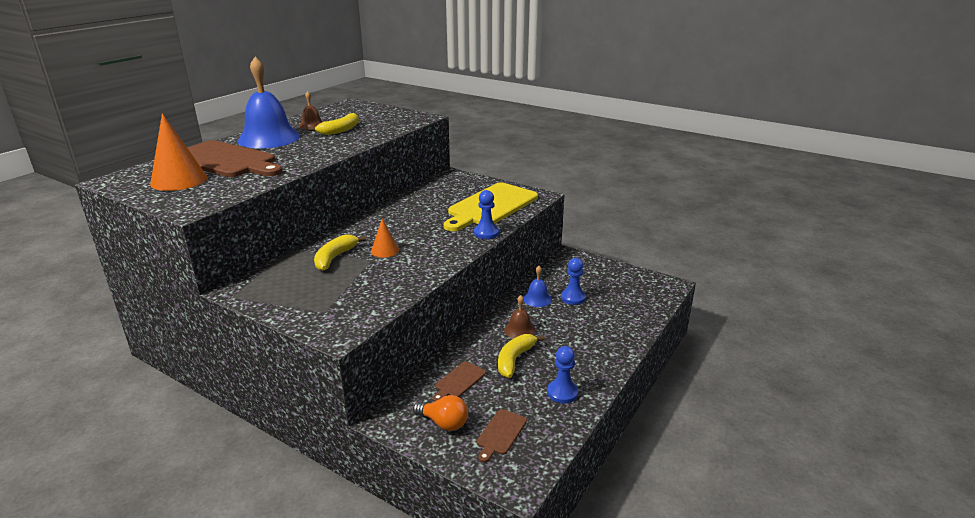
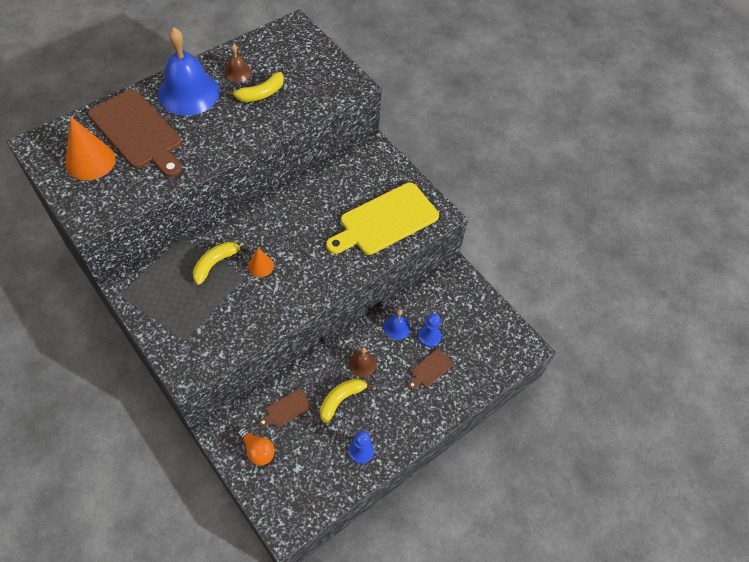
camera: 15 degrees right, 30 degrees up
blue pawn [474,190,499,239] -> none
brown cutting board [477,409,527,463] -> brown cutting board moved to [408,349,453,389]

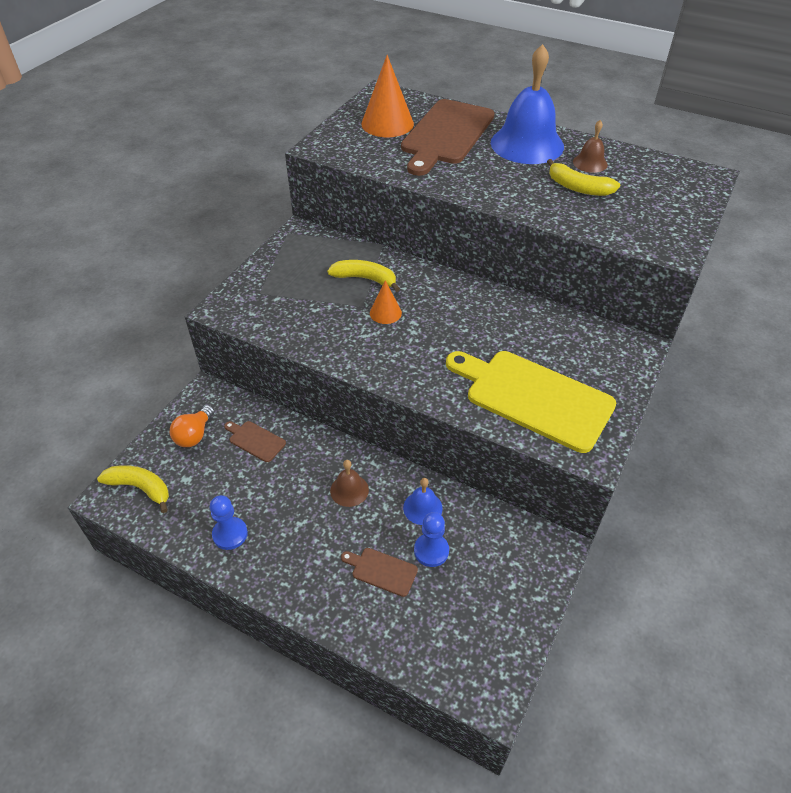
camera: 70 degrees right, 10 degrees down
yellow banana [320,379,374,423] -> yellow banana moved to [97,465,169,513]

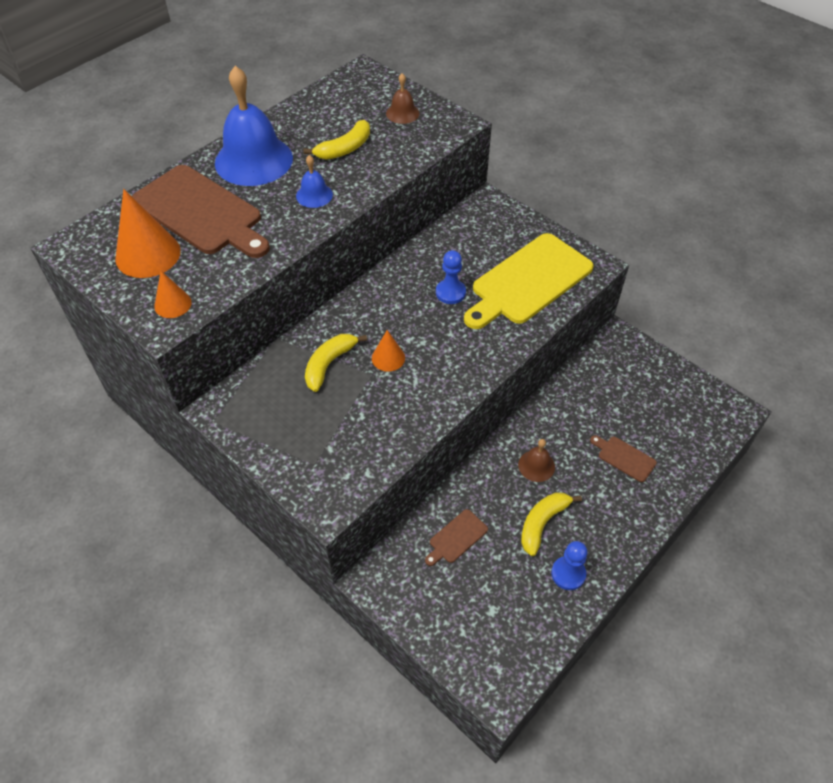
camera: 75 degrees left, 5 degrees up
yellow banana [97,465,169,513] -> yellow banana moved to [521,492,582,556]
orange light bulb [170,405,215,447] -> none
brown cutting board [341,548,418,597] -> brown cutting board turned 90 degrees clockwise [590,435,657,482]
blue bell [403,478,443,525] -> blue bell moved to [296,155,333,208]
blue pawn [414,512,449,567] -> blue pawn moved to [436,250,466,304]
brown bell [573,120,608,173] -> brown bell moved to [386,73,420,124]
none -> orange cone [154,271,192,318]

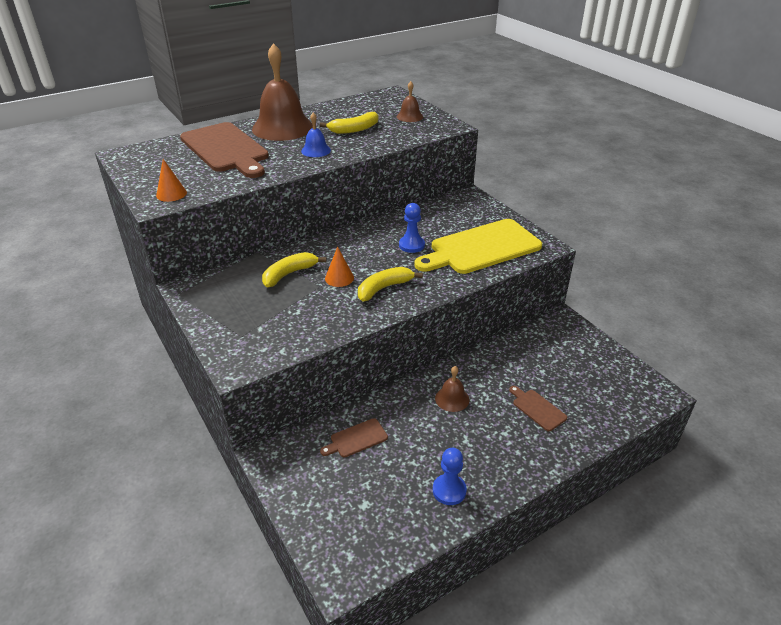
camera: 15 degrees right, 15 degrees down
orange cone [115,189,181,278] -> none
blue bell [215,66,293,186] -> brown bell [252,43,313,141]
yellow banana [521,492,582,556] -> yellow banana moved to [358,267,423,301]

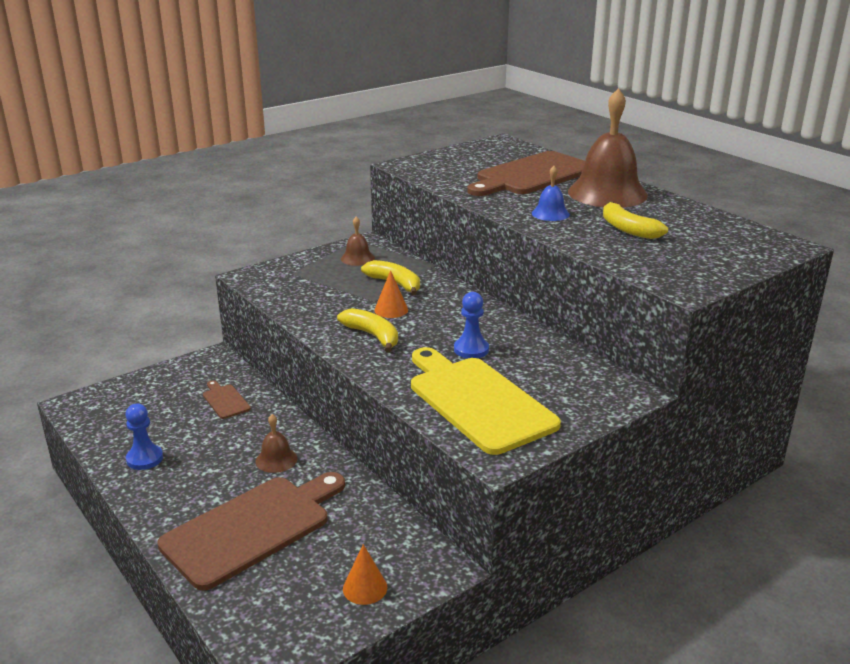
camera: 85 degrees right, 10 degrees down
orange cone [156,159,187,202] -> orange cone moved to [343,544,387,605]
brown bell [397,81,423,122] -> brown bell moved to [341,217,375,266]
brown cutting board [509,386,567,431] -> brown cutting board [157,472,345,591], size x2.32

